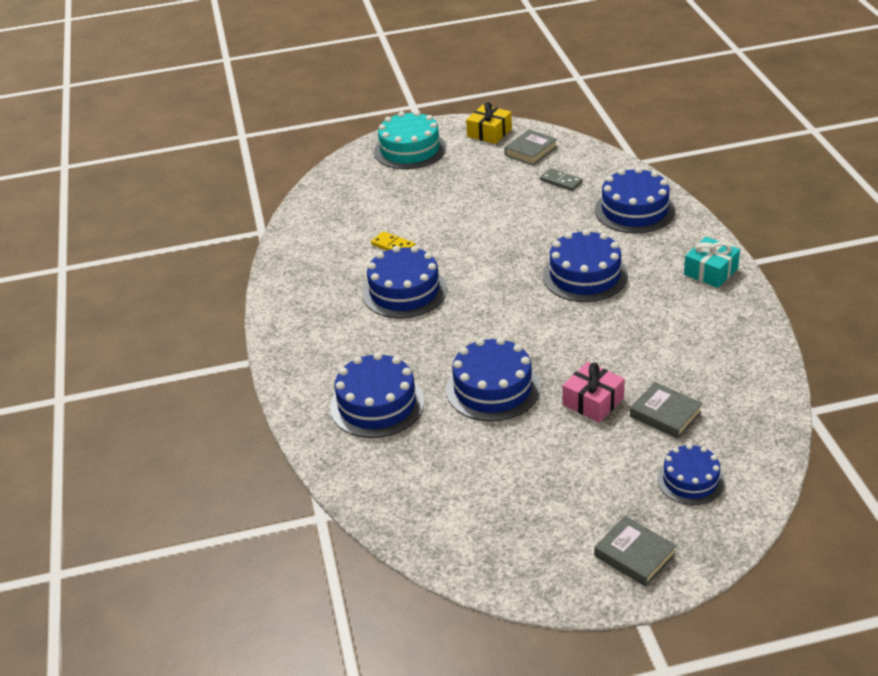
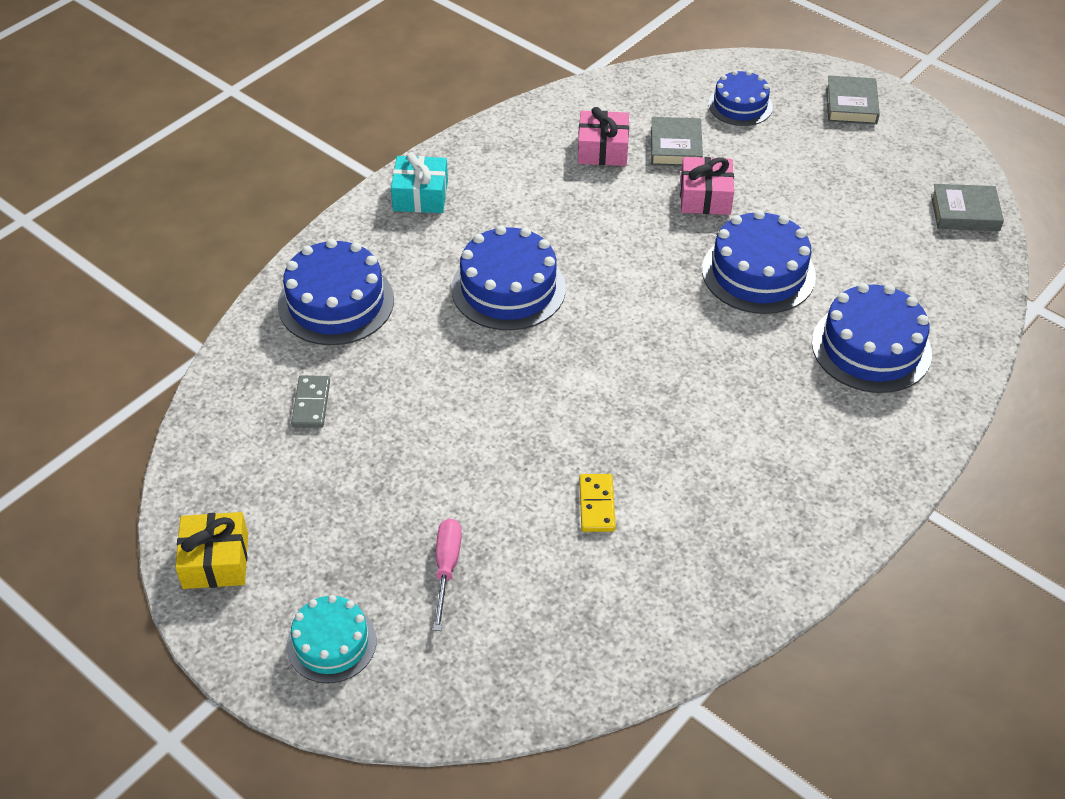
camera: 130 degrees left, 10 degrees up
blue cake [362,246,447,318] -> none
turquoise cake [374,111,446,169] -> turquoise cake [287,595,376,683], size x0.64
grey book [505,129,557,165] -> grey book moved to [931,184,1004,231]
none -> pink screwdriver [433,519,462,631]
none -> pink gift [578,107,629,166]

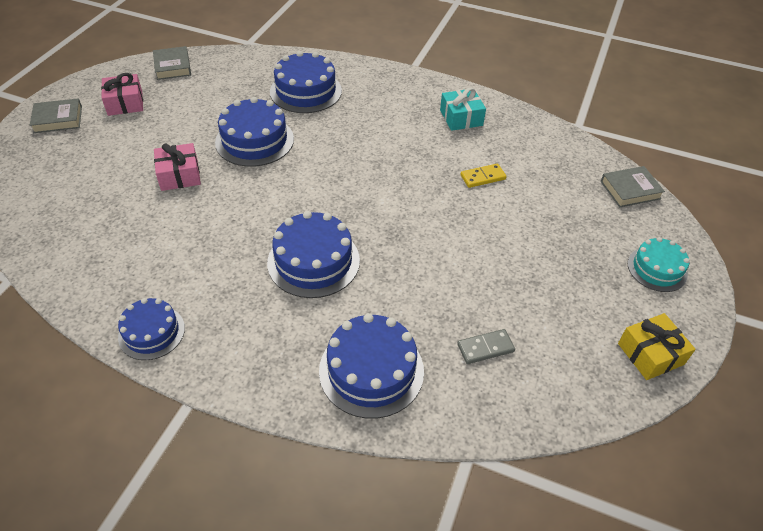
camera: 110 degrees left, 0 degrees up
turquoise gift [391,152,448,213] -> turquoise gift moved to [440,88,486,131]
pink screwdriver [433,519,462,631] -> none
pink gift [578,107,629,166] -> pink gift moved to [101,73,143,116]
grey book [651,117,703,166] -> grey book moved to [601,166,665,207]
blue cake [708,70,773,126] -> blue cake moved to [118,298,185,360]

